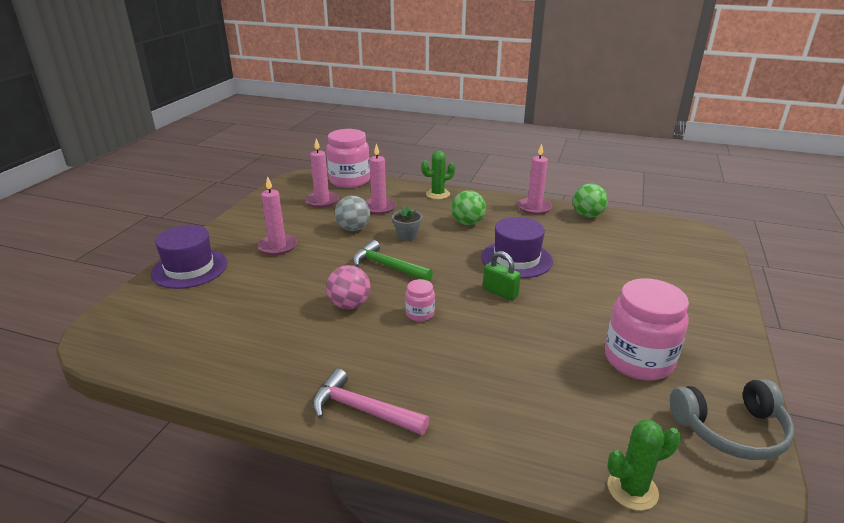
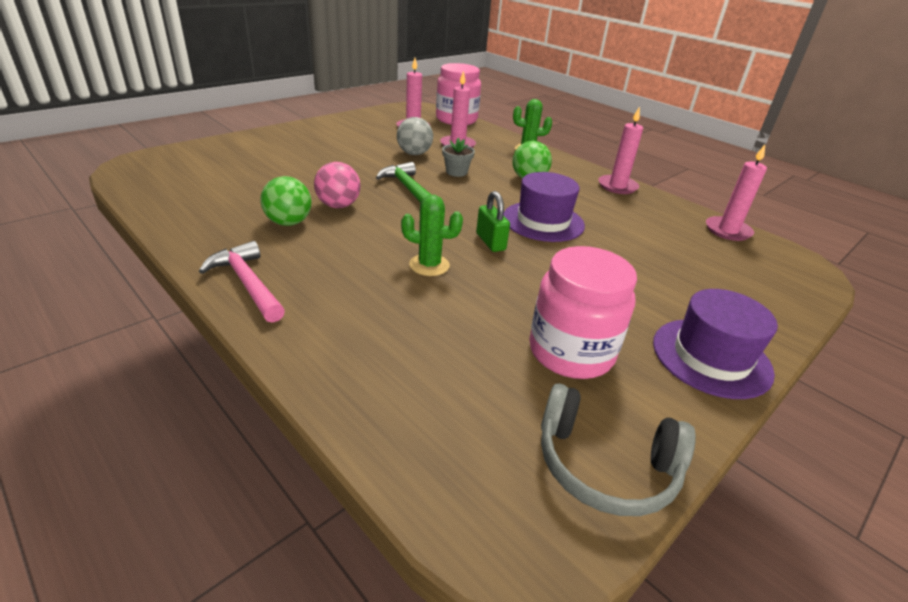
camera: 25 degrees right, 5 degrees up
purple hat [150,225,227,289] -> purple hat moved to [653,289,778,399]
pink candle [258,176,297,255] -> pink candle moved to [706,145,767,241]
pink jar [405,279,435,322] -> none
green ball [573,184,608,218] -> green ball moved to [260,176,311,226]
green cactus [607,420,681,511] -> green cactus moved to [401,195,463,276]

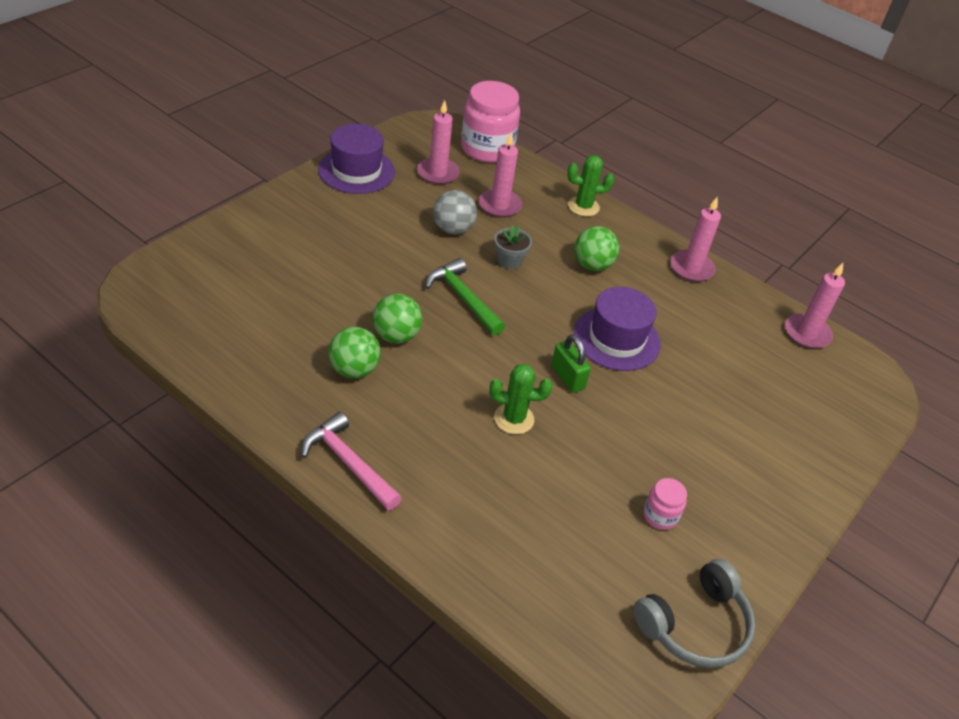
camera: 10 degrees left, 10 degrees up
pink ball [314,162,361,208] -> green ball [372,294,422,343]
pink jar [529,246,637,379] -> pink jar [643,478,687,530], size x0.47
grey headphones [541,383,696,516] -> grey headphones turned 45 degrees counterclockwise [633,559,755,668]
purple hat [653,289,778,399] -> purple hat moved to [318,124,395,194]

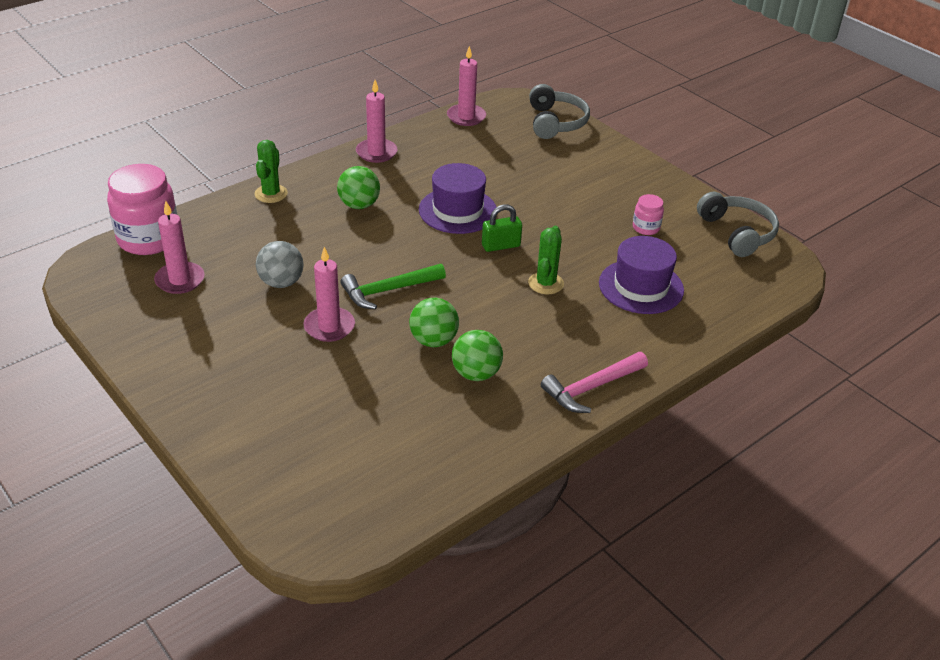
camera: 75 degrees left, 5 degrees down
purple hat [318,124,395,194] -> purple hat moved to [599,236,684,314]
pink candle [479,133,522,218] -> pink candle moved to [303,247,355,342]
grey flower pot [494,225,532,269] -> none
none -> grey headphones [529,84,590,139]

